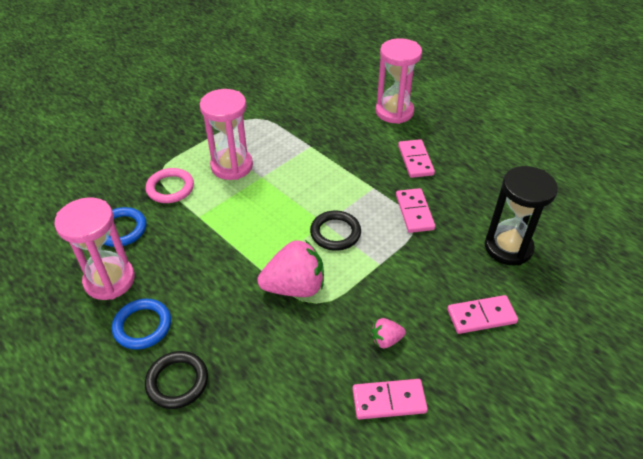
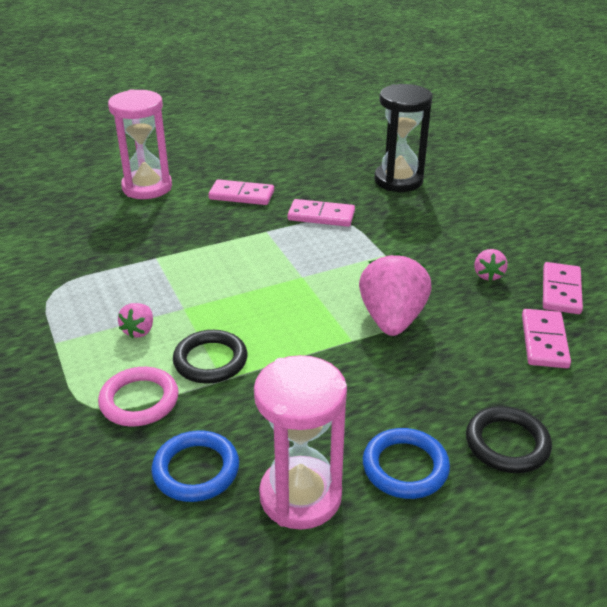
camera: 70 degrees left, 10 degrees down
pink hourglass [200,89,253,180] -> pink strawberry [118,303,153,338]
black ring [310,211,361,251] -> black ring moved to [173,330,247,384]
pink domino [447,295,518,334] -> pink domino moved to [522,309,571,368]

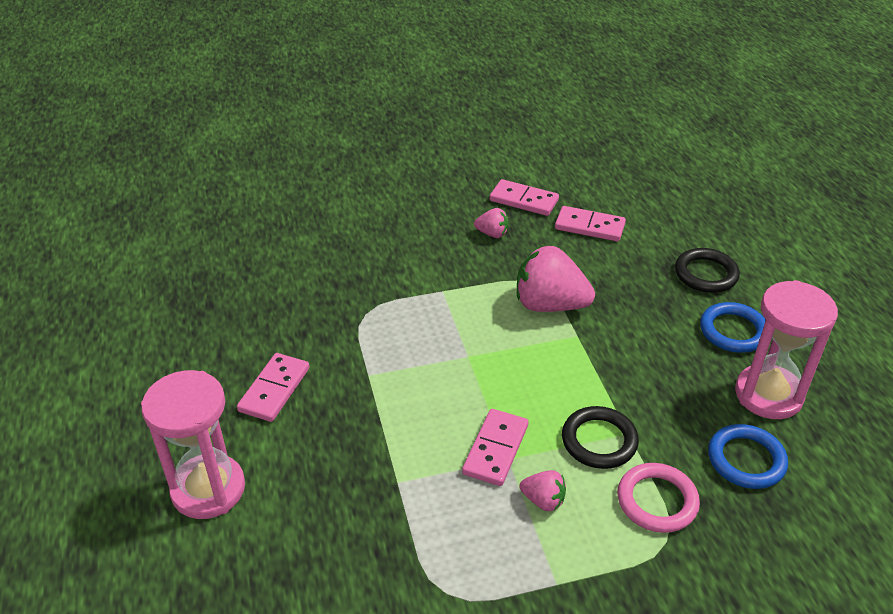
camera: 80 degrees left, 5 degrees up
pink domino [288,199,355,227] -> pink domino moved to [462,409,528,486]
black hourglass [374,84,432,192] -> none

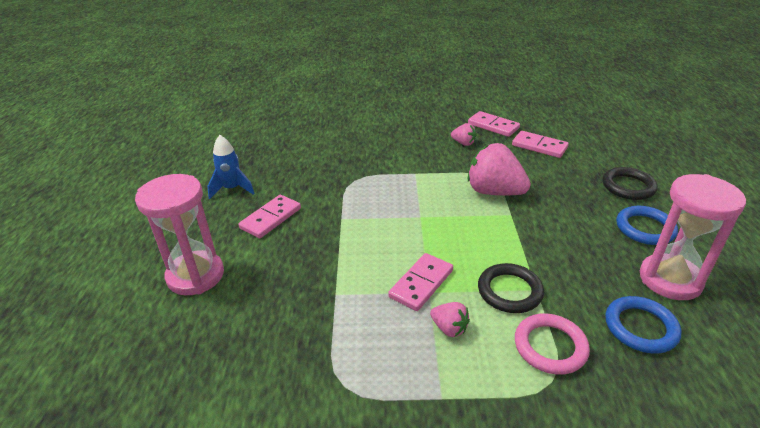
camera: 15 degrees right, 5 degrees down
none -> blue rocket [207,135,255,199]

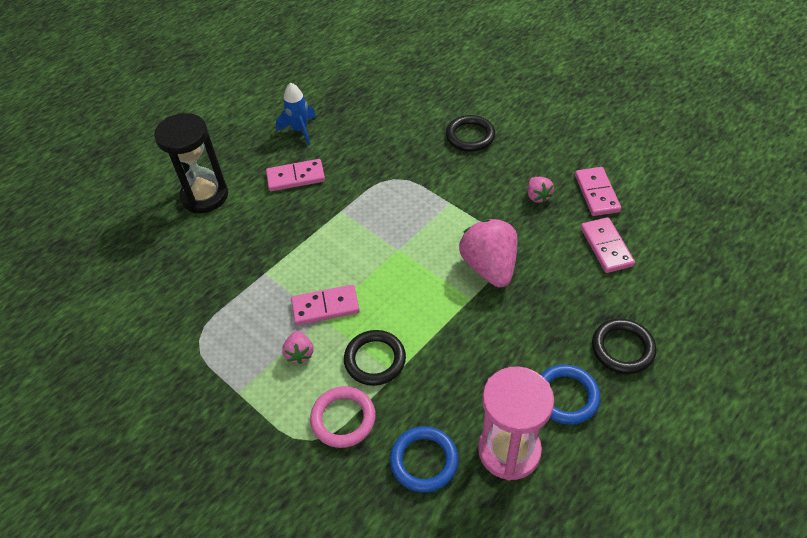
camera: 45 degrees right, 15 degrees up
pink hourglass [135,174,224,295] -> black hourglass [154,113,228,213]
none -> black ring [446,115,495,152]

